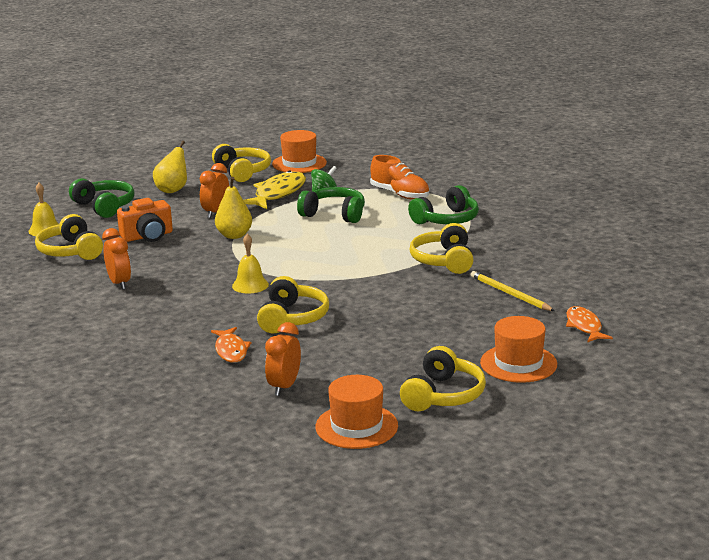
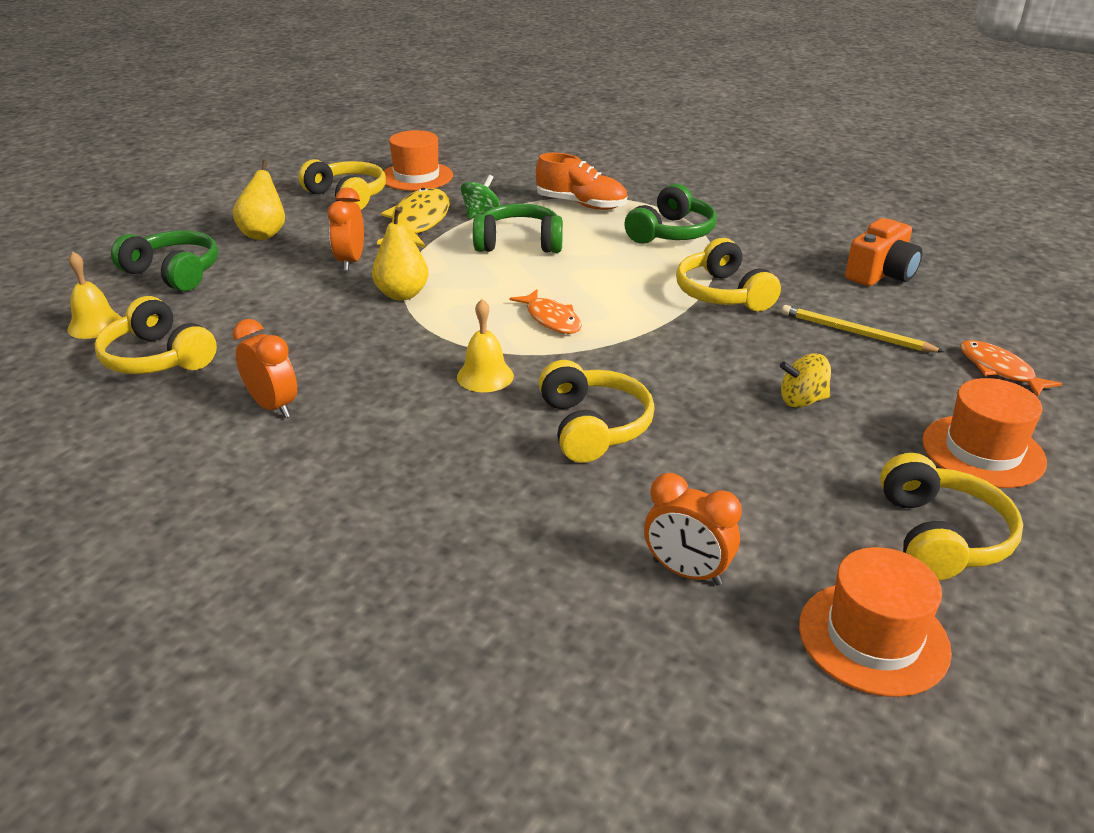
camera: 20 degrees left, 10 degrees up
orange camera [117,198,173,242] -> orange camera moved to [845,218,922,286]
orange fish [211,327,251,363] -> orange fish moved to [510,289,582,334]
orange clock [265,322,301,396] -> orange clock turned 60 degrees counterclockwise [644,473,742,586]
none -> yellow spinning top [780,353,831,408]

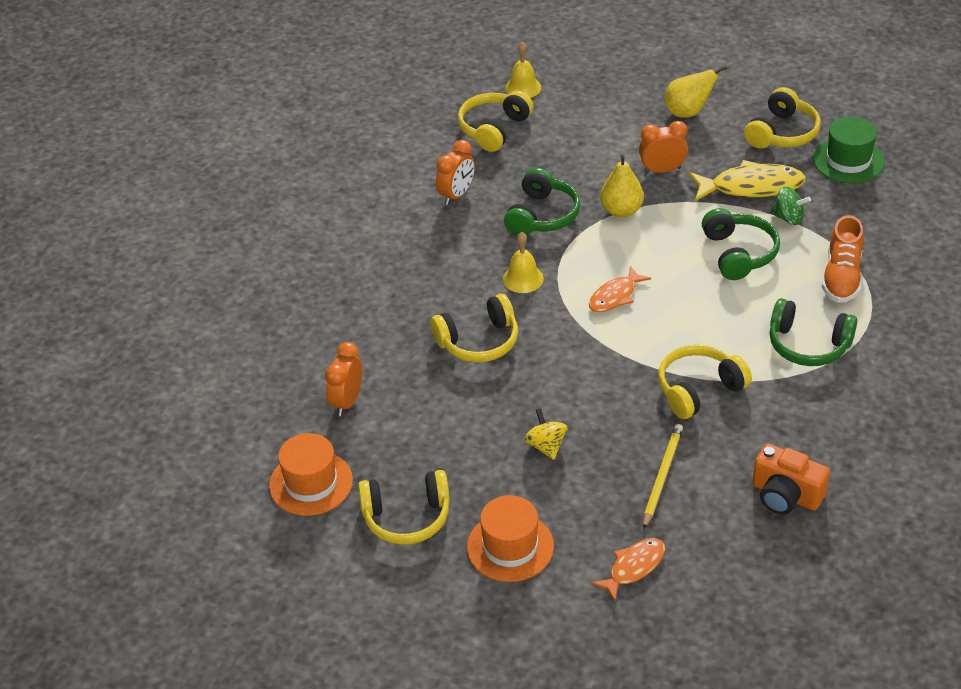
camera: 80 degrees right, 10 degrees up
green headphones [111,230,218,292] -> green headphones moved to [504,168,580,236]
orange hat [384,130,453,191] -> green hat [813,117,885,183]

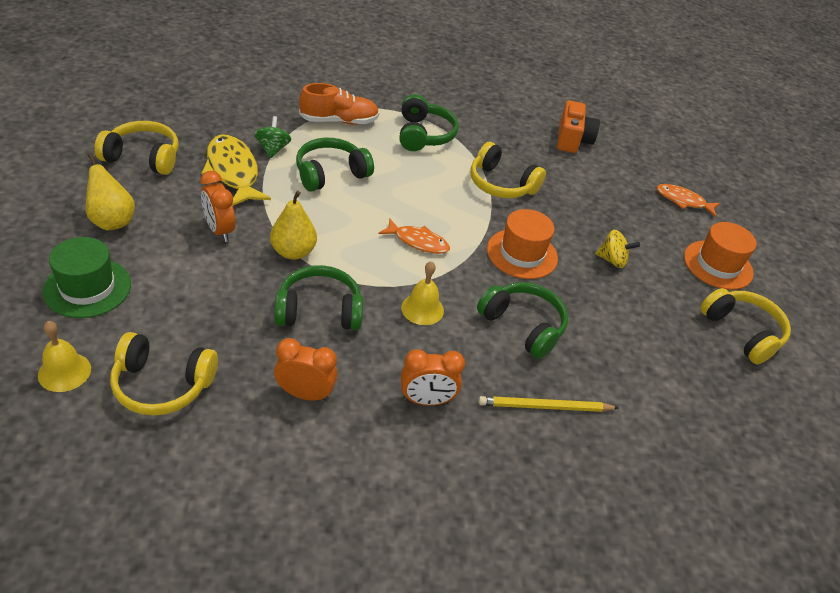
camera: 120 degrees left, 0 degrees up
orange hat [269,433,353,516] -> orange hat moved to [487,209,558,279]
orange clock [325,342,362,416] -> orange clock moved to [401,349,465,406]
yellow headphones [430,294,518,362] -> green headphones [477,282,568,359]
yellow spinning top [524,408,568,460] -> yellow spinning top turned 120 degrees counterclockwise [595,230,640,268]
yellow pencil [643,424,683,529] -> yellow pencil moved to [478,396,619,412]
green hat [813,117,885,183] -> green hat moved to [42,237,131,318]

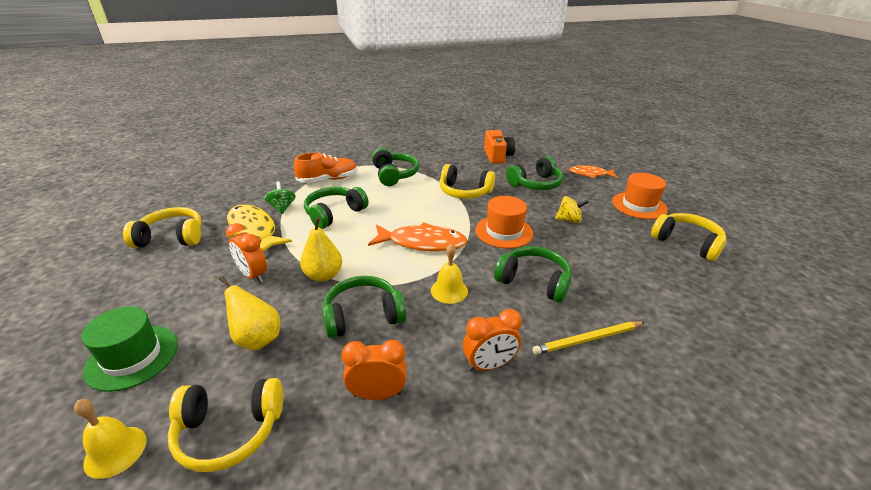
camera: 10 degrees left, 10 degrees down
yellow pear [86,153,135,230] -> yellow pear moved to [219,276,280,350]
orange fish [379,219,450,254] -> orange fish [368,222,468,251], size x1.62
none -> green headphones [506,156,564,190]

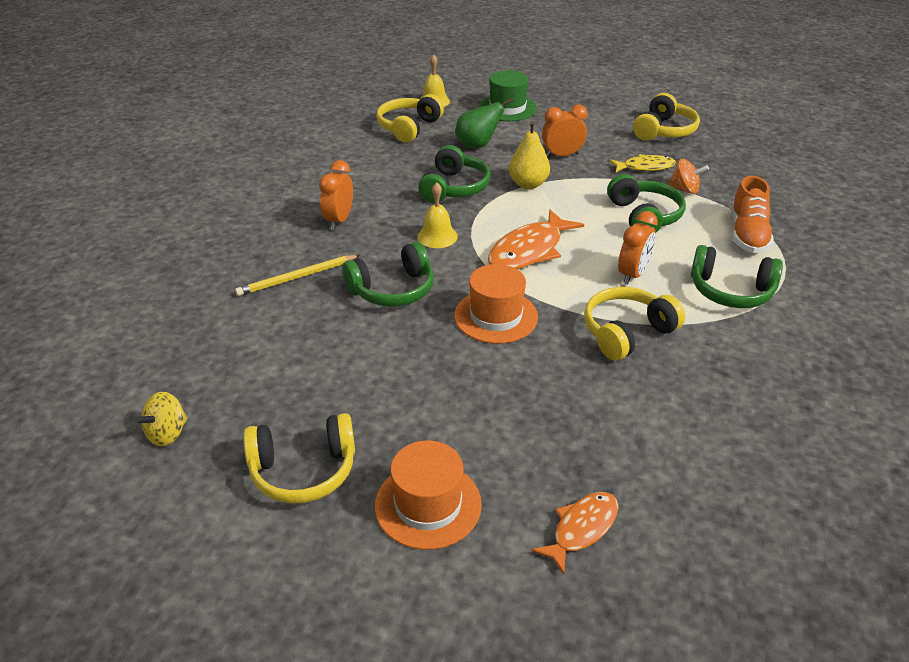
camera: 125 degrees right, 5 degrees up
yellow pear [219,276,280,350] -> green pear [455,98,513,149]
yellow fish [226,205,292,251] -> yellow fish [609,154,676,172], size x0.62
green spinning top [264,181,296,214] -> orange spinning top [668,159,709,194]
orange clock [341,340,406,400] -> orange clock moved to [618,211,658,285]
orange camera [484,130,515,164] -> none
green headphones [506,156,564,190] -> none
yellow pencil [532,321,645,355] -> yellow pencil turned 135 degrees counterclockwise [235,255,360,296]
yellow spinning top [555,196,589,223] -> yellow spinning top moved to [135,391,188,446]

